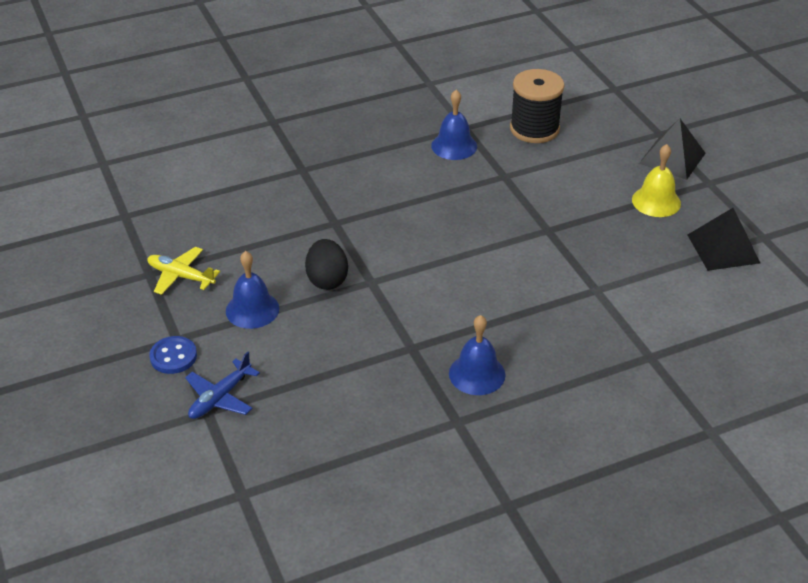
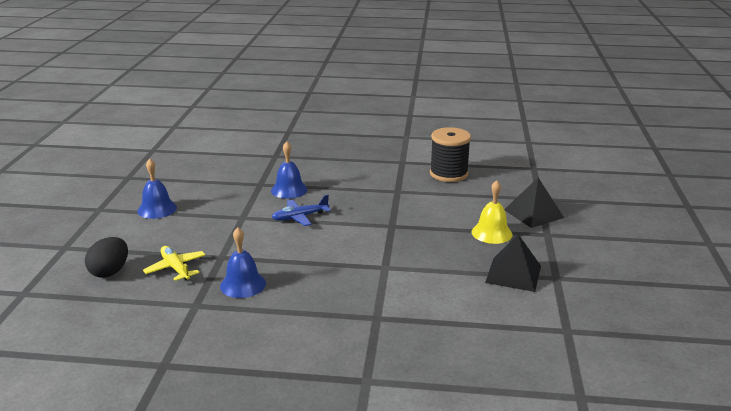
camera: 30 degrees right, 15 degrees down
yellow plane [147,247,220,295] -> yellow plane moved to [143,246,206,281]
blue button [149,336,197,374] -> none
blue plane [185,352,260,419] -> blue plane moved to [272,195,331,226]
black egg [305,239,348,290] -> black egg moved to [85,237,128,278]
blue bell [431,90,477,160] -> blue bell moved to [271,141,308,199]

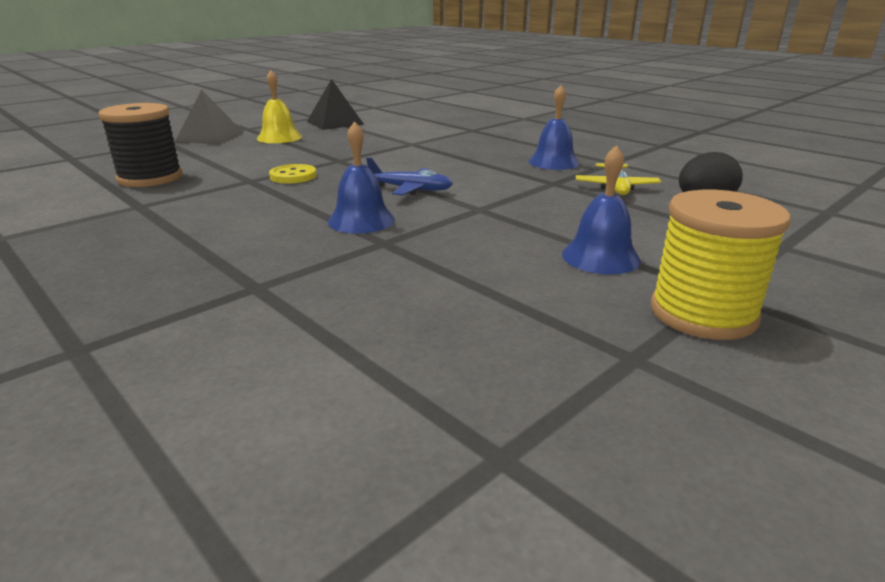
camera: 140 degrees left, 0 degrees up
none -> yellow button [269,164,316,184]
none -> yellow spool [651,190,791,340]

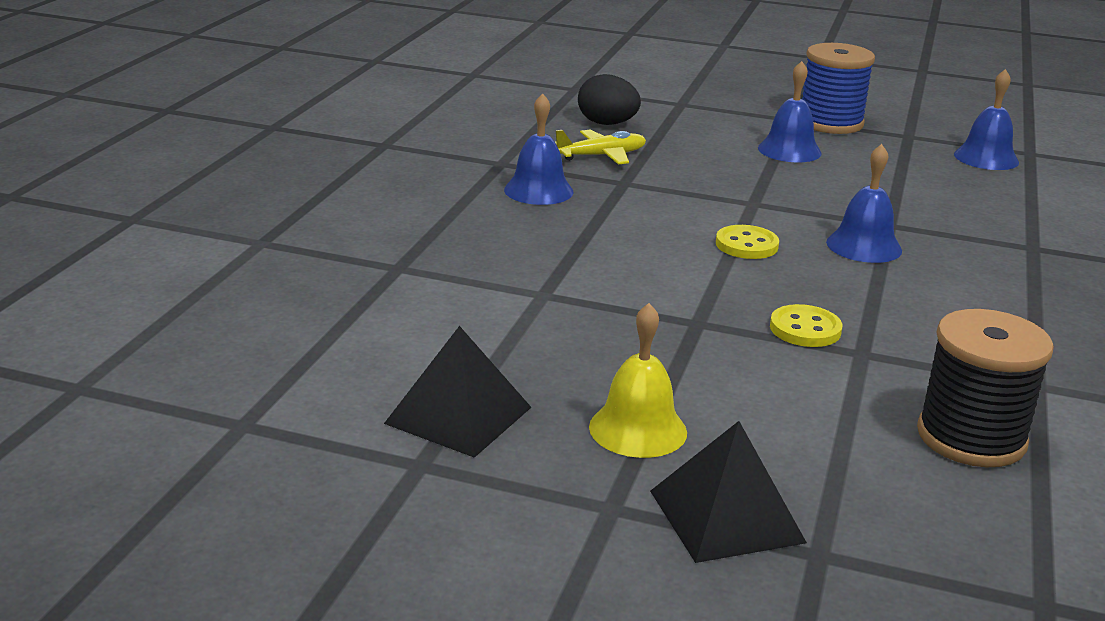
camera: 120 degrees left, 0 degrees up
blue plane [366,157,453,195] -> yellow button [716,225,779,259]
yellow spool [651,190,791,340] -> blue spool [802,43,875,134]
none -> blue bell [954,69,1019,170]

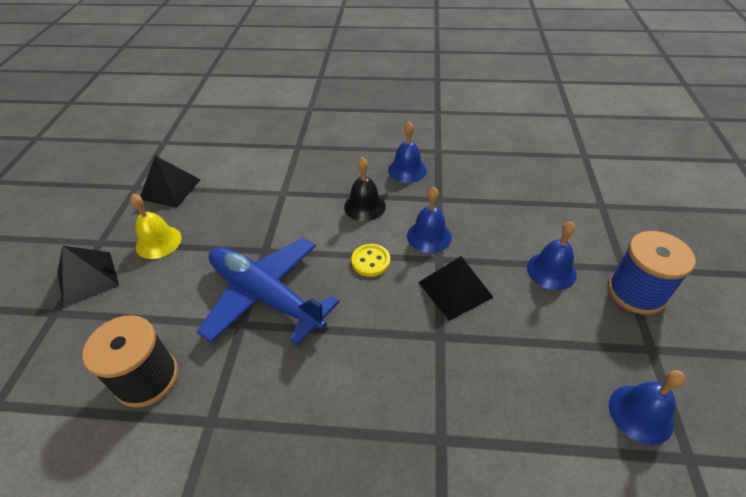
camera: 80 degrees right, 20 degrees up
yellow plane [555,130,646,165] -> none
black egg [578,74,641,125] -> none
yellow button [770,304,843,347] -> blue plane [197,238,339,345]
blue bell [826,144,902,263] -> blue bell moved to [407,187,452,253]
none -> black bell [344,157,386,221]
none -> black pyramid [418,256,494,321]

